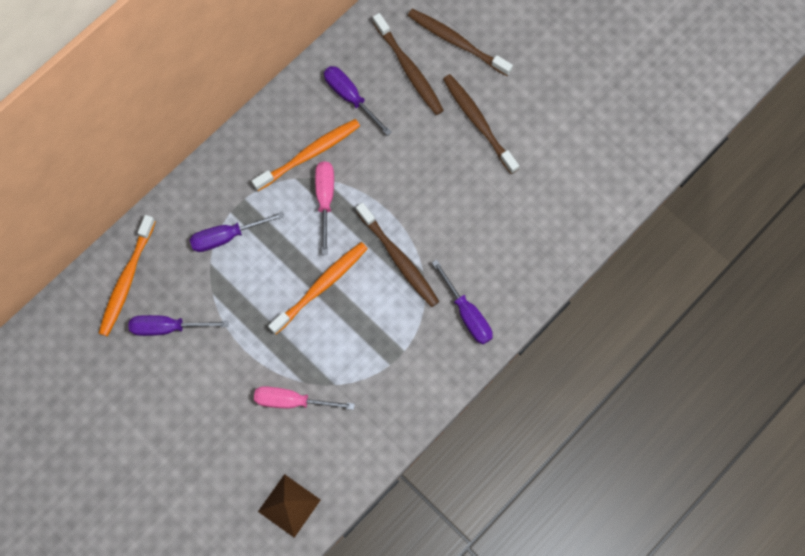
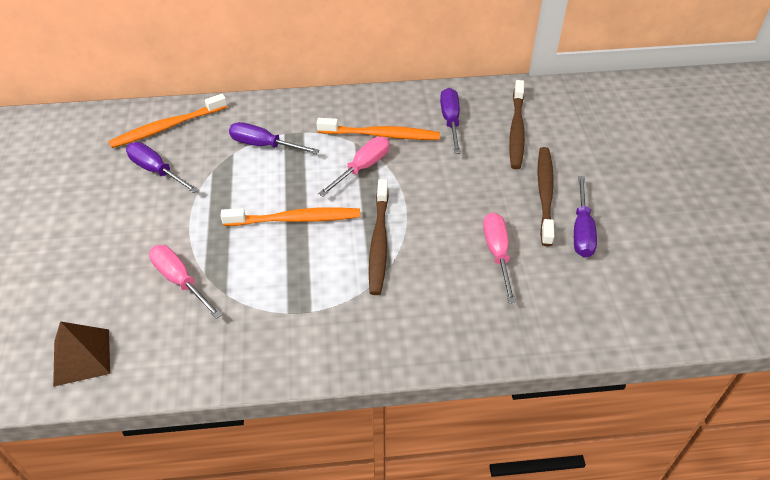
camera: 40 degrees right, 25 degrees down
brown toothbrush [408,9,513,76] -> none
purple screwdriver [432,260,493,344] -> purple screwdriver moved to [574,176,597,258]
none -> pink screwdriver [483,212,516,303]

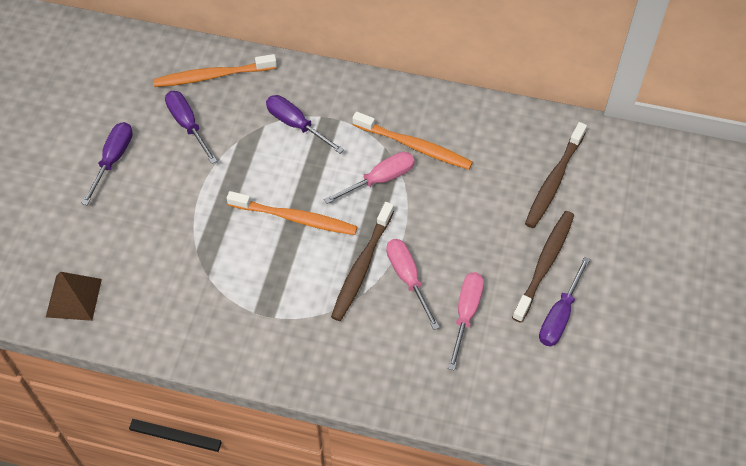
camera: 20 degrees right, 10 degrees up
pink screwdriver [149,245,222,319] -> pink screwdriver moved to [386,239,440,330]
purple screwdriver [440,88,461,154] -> purple screwdriver moved to [81,122,133,205]

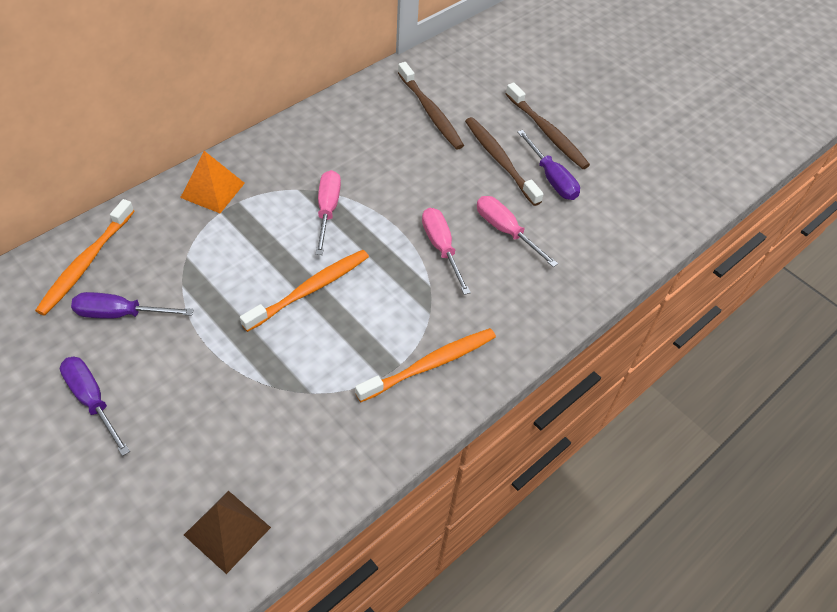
camera: 60 degrees left, 5 degrees down
purple screwdriver [266,95,344,153] -> none
brown toothbrush [331,202,394,321] -> brown toothbrush moved to [506,82,590,169]
orange toothbrush [352,111,473,170] -> orange toothbrush moved to [355,328,496,402]
pink screwdriver [386,239,440,330] -> pink screwdriver turned 60 degrees clockwise [422,208,471,295]
none -> orange pyramid [180,151,245,213]

